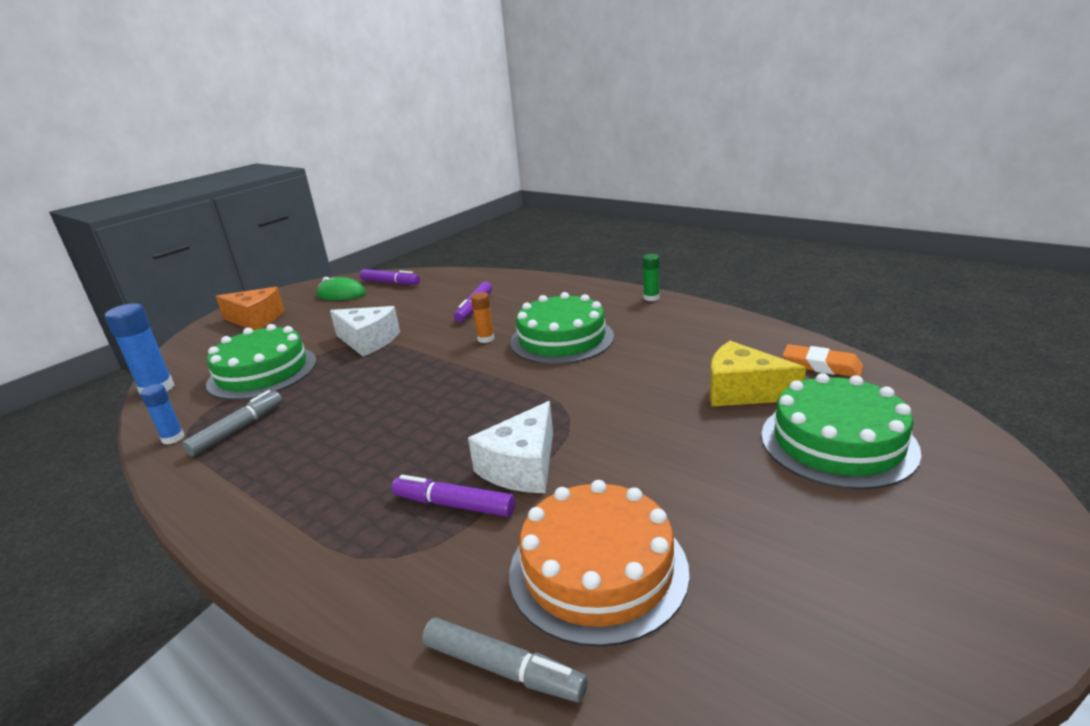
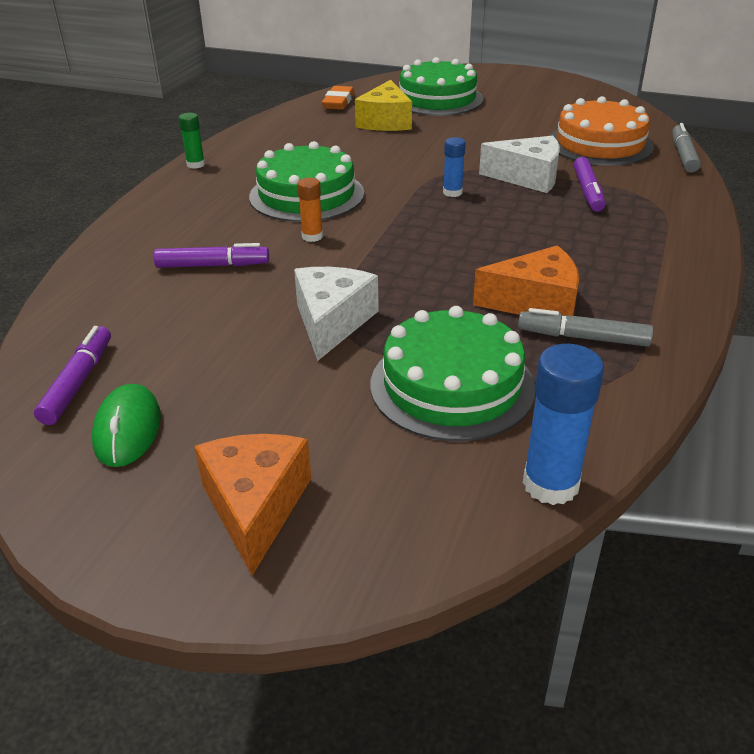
camera: 110 degrees left, 10 degrees up
blue glue stick [140,384,184,444] -> blue glue stick moved to [443,137,465,197]
none -> orange cheese [473,245,579,316]

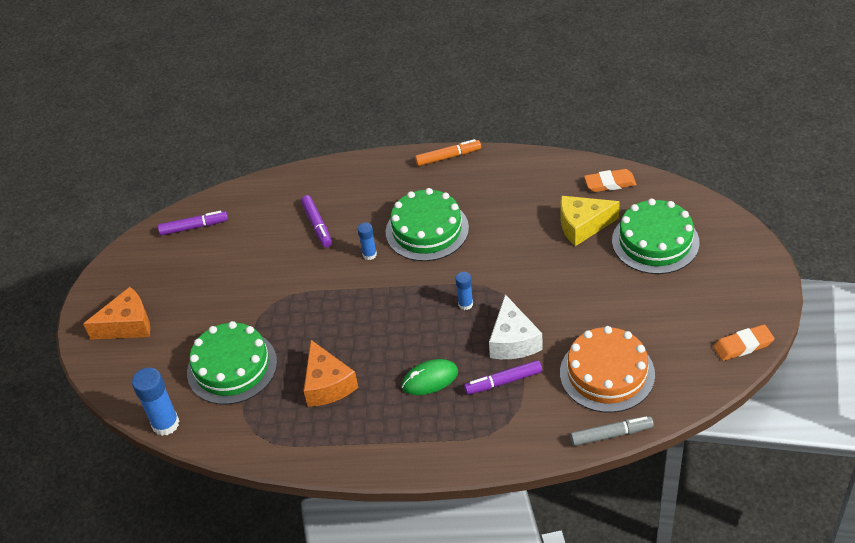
camera: 75 degrees right, 10 degrees up
green mouse [92,384,161,467] -> green mouse moved to [402,359,458,395]
green glue stick [179,113,205,169] -> orange marker [415,139,481,166]
white cheese [294,267,379,361] -> none
orange glue stick [297,178,323,242] -> blue glue stick [358,223,377,260]
grey marker [518,308,653,347] -> none
none -> orange eraser [713,324,775,361]

